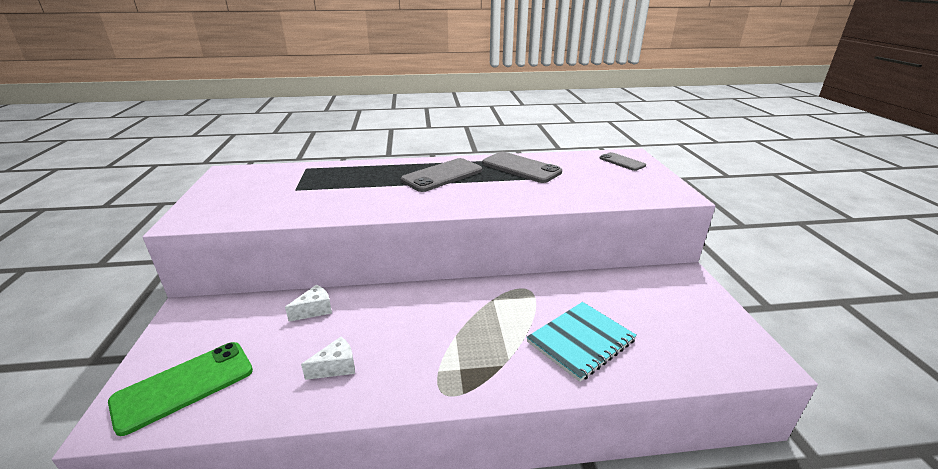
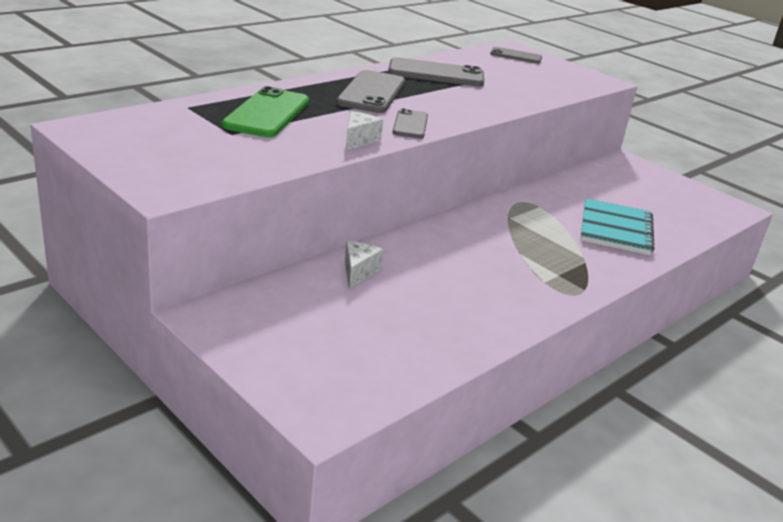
camera: 40 degrees left, 0 degrees up
green phone [108,342,253,436] -> green phone moved to [222,86,309,137]
white cheese [301,337,355,380] -> white cheese moved to [345,111,383,151]
none -> grey phone [392,108,428,139]

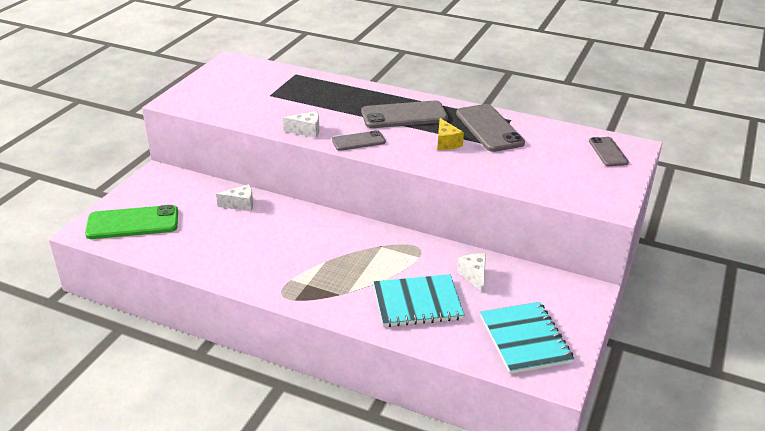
camera: 70 degrees right, 5 degrees up
green phone [222,86,309,137] -> green phone moved to [85,205,178,239]
none -> yellow cheese [437,118,464,150]
none -> white cheese [457,253,486,292]
none -> turquoise notebook [480,302,574,374]

